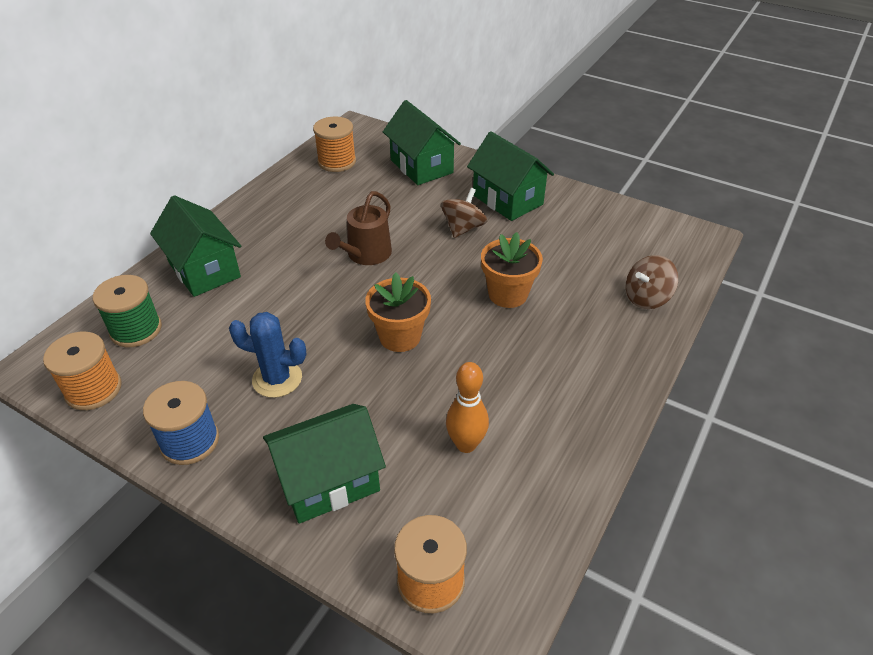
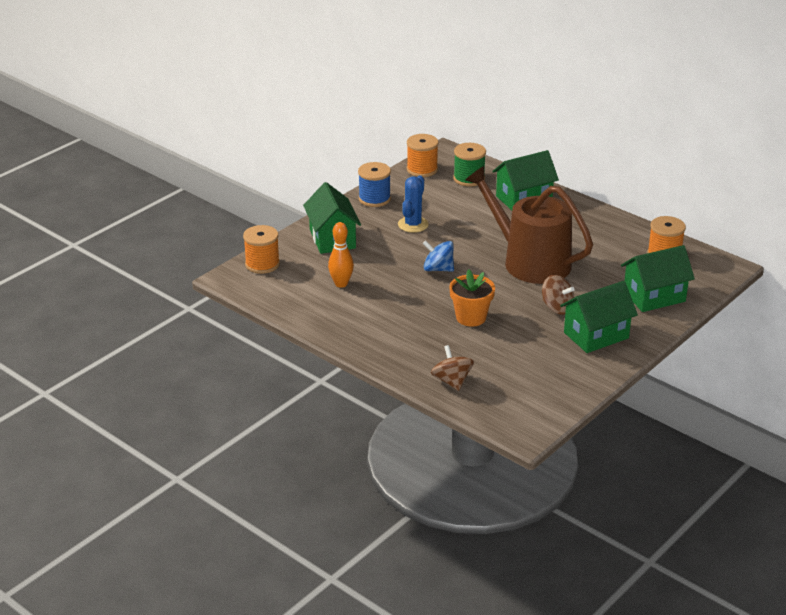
camera: 100 degrees right, 10 degrees down
brown watering can [325,191,392,265] -> brown watering can [465,166,593,284], size x1.94
orange flower pot [365,272,431,352] -> blue spinning top [423,240,454,272]

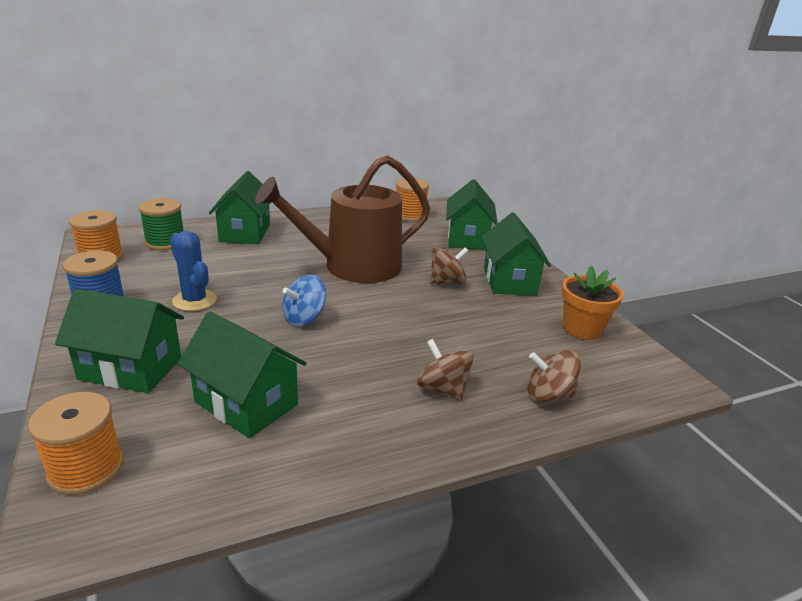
camera: 65 degrees left, 5 degrees down
orange bowling pin [328,222,354,288] -> green house [177,311,307,438]
orange flower pot [449,269,495,327] -> orange flower pot moved to [562,266,623,340]
none -> brown spinning top [417,339,474,401]

